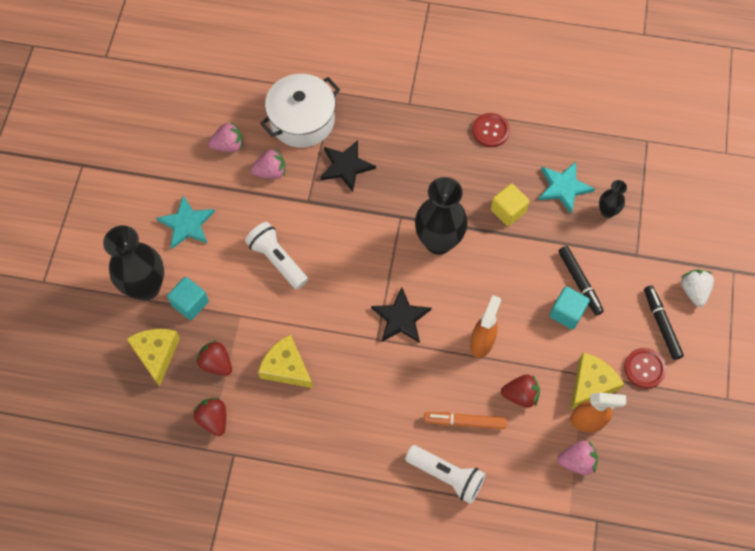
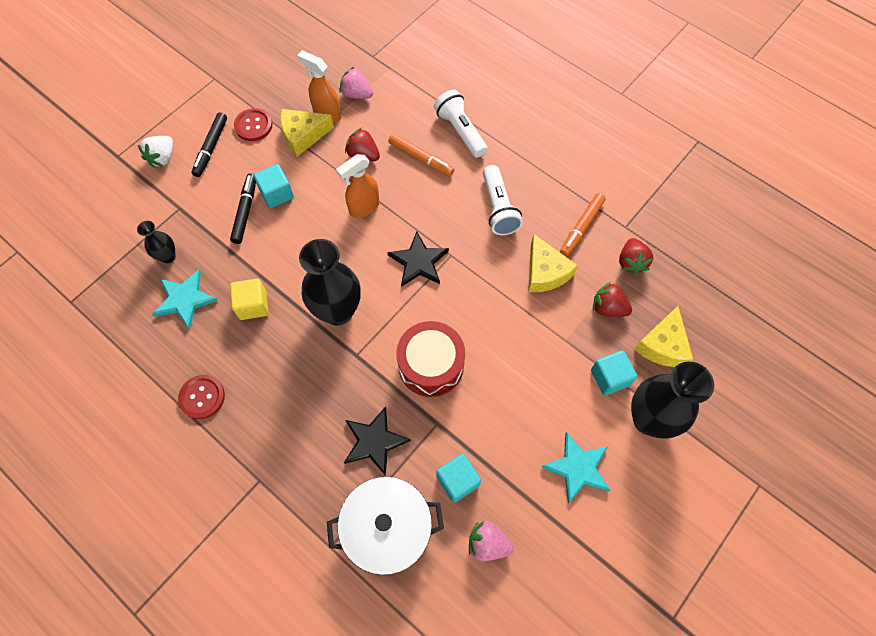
camera: 150 degrees left, 0 degrees up
red strawberry [196,340,232,376] -> red strawberry turned 135 degrees clockwise [593,282,632,317]
white flashlight [245,222,308,289] -> white flashlight moved to [483,165,523,235]
pink strawberry [251,148,285,179] -> turquoise cube [436,454,481,503]
none -> red drum [396,321,465,397]
none -> orange marker [560,193,606,256]

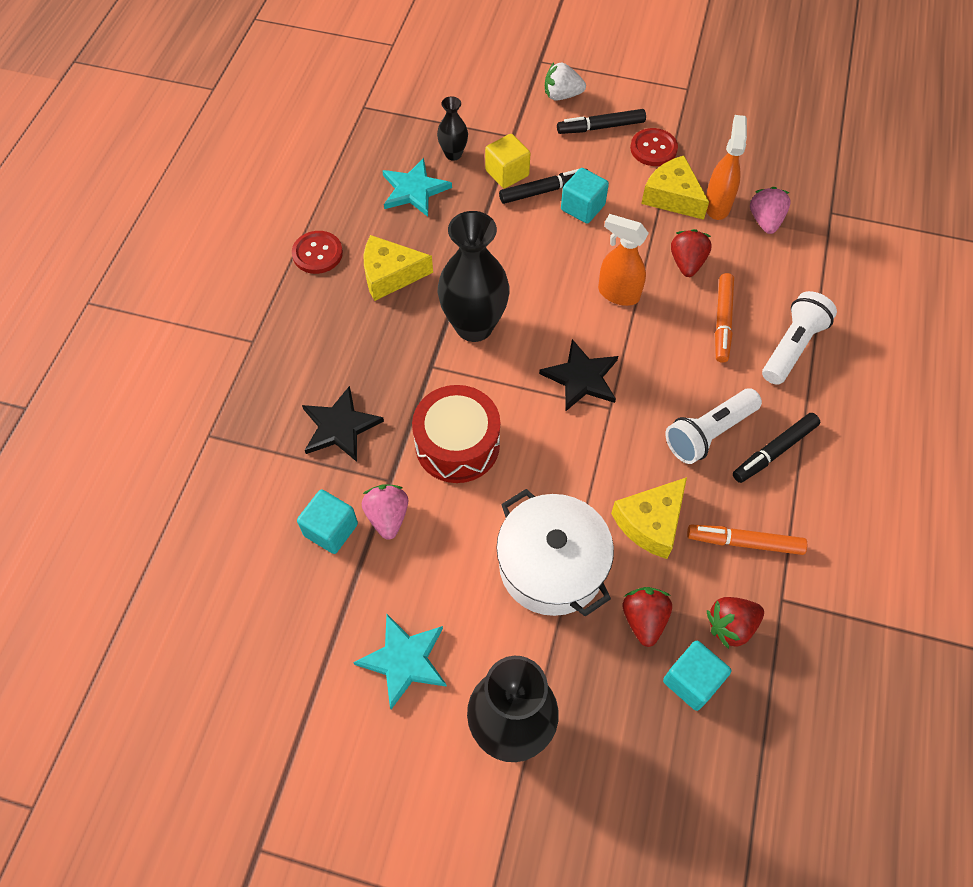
camera: 65 degrees right, 5 degrees down
yellow cube [230,279,268,320] -> yellow cube moved to [485,134,530,188]
white pot [327,477,444,575] -> white pot moved to [496,489,614,617]
pink strawberry [469,521,514,561] -> pink strawberry moved to [362,484,408,540]
turquoise cube [591,350,637,396] -> turquoise cube moved to [663,641,731,711]
yellow cheese [634,306,693,367] -> yellow cheese moved to [364,235,433,301]
none -> black marker [733,413,820,483]

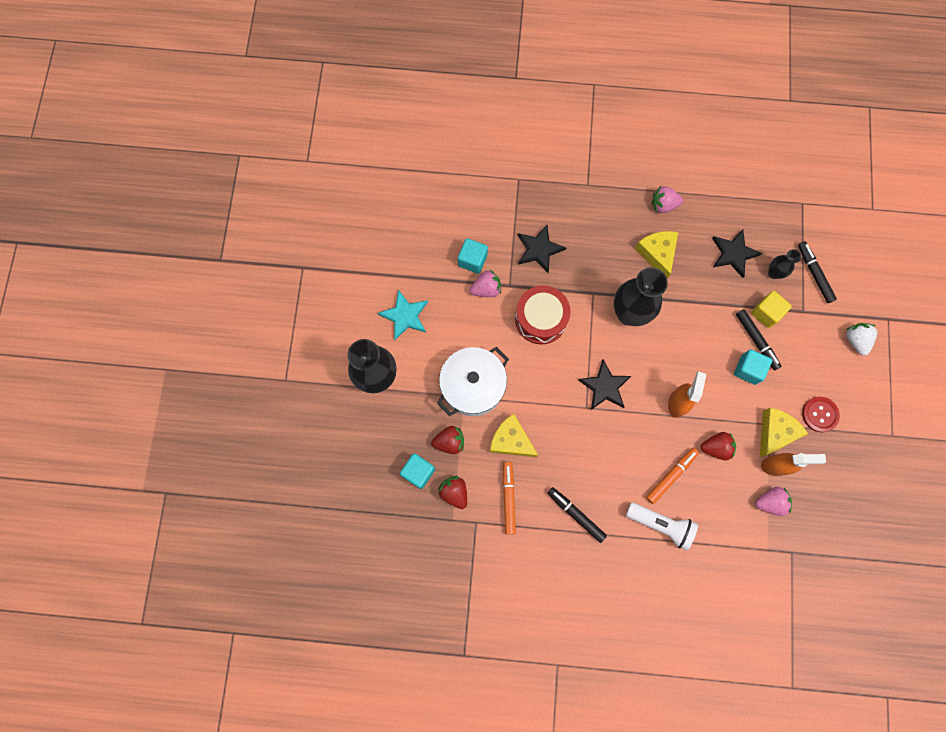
camera: 80 degrees right, 15 degrees up
red button [292,231,343,274] -> pink strawberry [652,186,683,213]
turquoise star [382,158,452,217] -> black star [712,229,762,278]
black marker [557,109,646,134] -> black marker moved to [798,241,837,303]
white flashlight [665,388,762,464] -> none
orange marker [715,273,734,363] -> orange marker turned 135 degrees clockwise [646,448,699,504]

